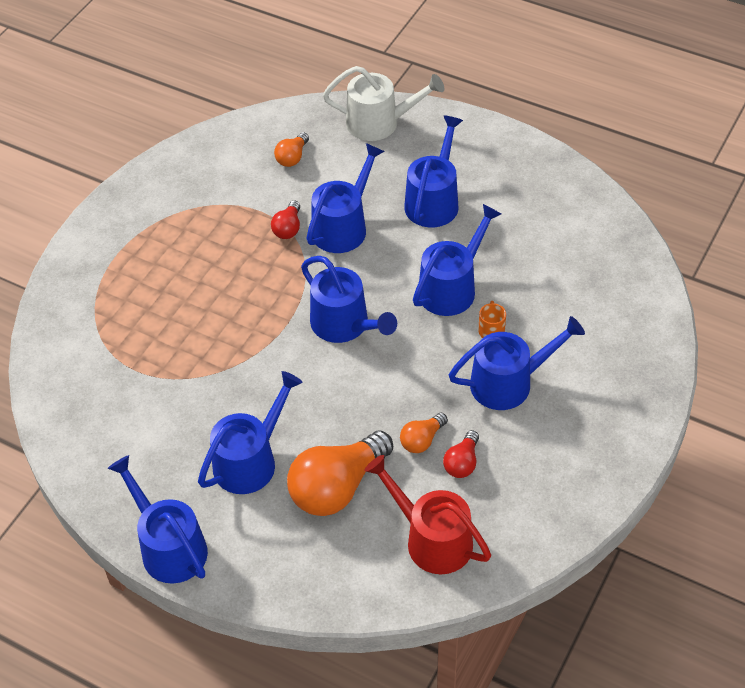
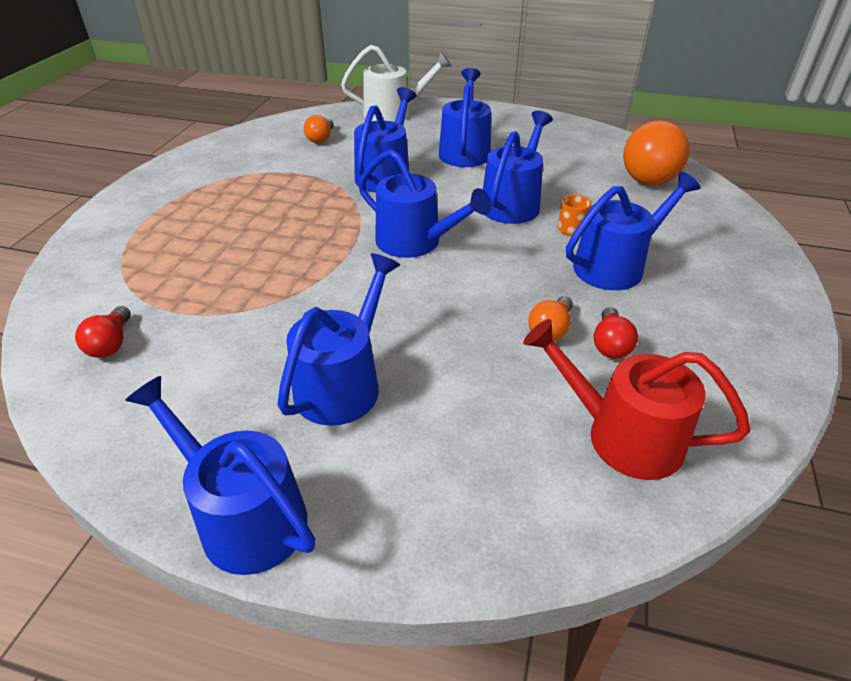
camera: 15 degrees left, 10 degrees down
red light bulb [271,200,300,239] -> red light bulb moved to [75,306,131,358]
orange light bulb [287,430,393,516] -> orange light bulb moved to [623,120,689,186]

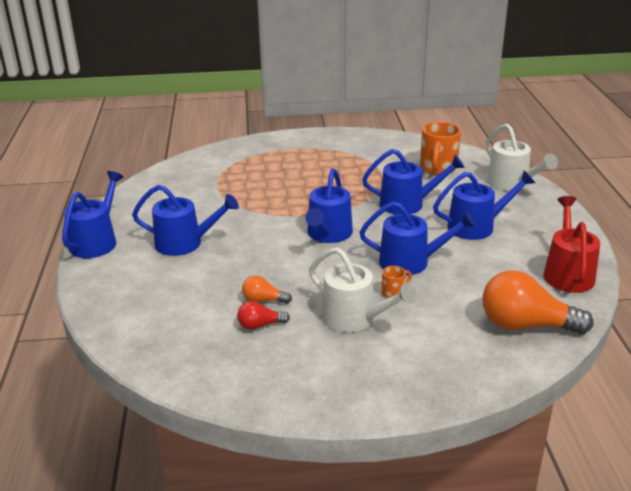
camera: 70 degrees right, 10 degrees down
red light bulb [75,306,131,358] -> none
orange light bulb [304,115,334,143] -> orange mug [420,122,461,175]
red watering can [523,319,750,480] -> red watering can moved to [543,196,600,293]
blue watering can [566,171,701,290] -> white watering can [309,247,417,332]

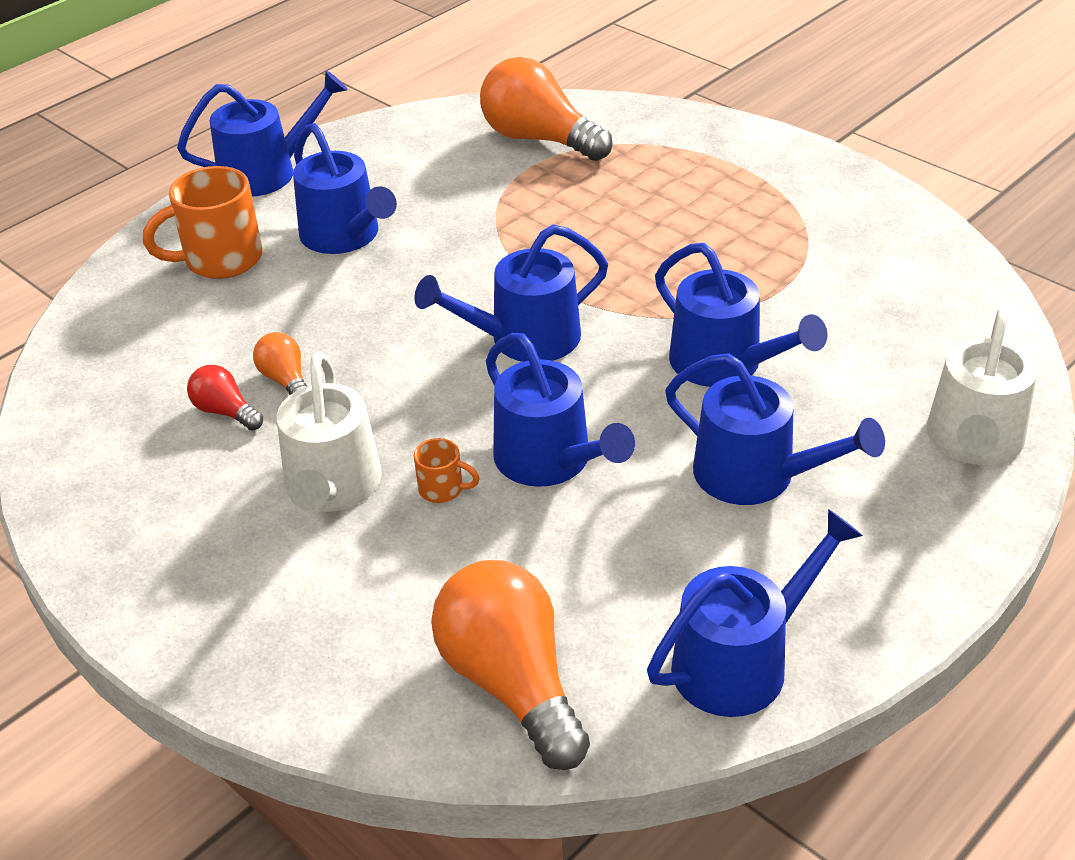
camera: 50 degrees right, 10 degrees up
orange mug [420,122,461,175] -> orange mug moved to [143,166,263,279]
red watering can [543,196,600,293] -> blue watering can [647,509,863,717]
none -> orange light bulb [480,57,613,161]

